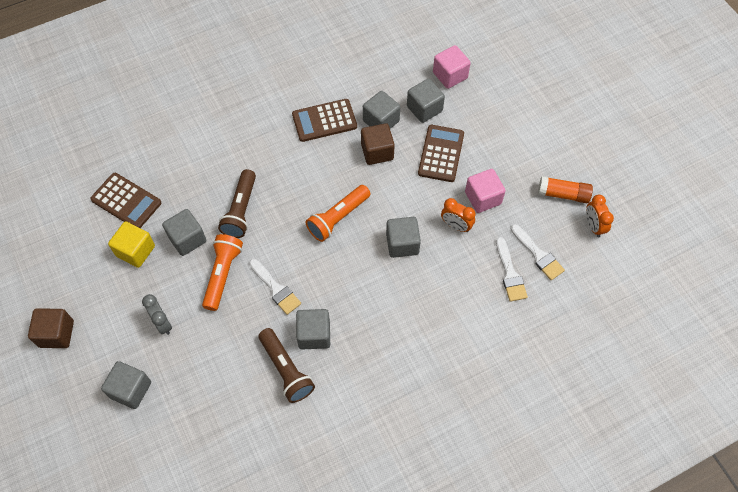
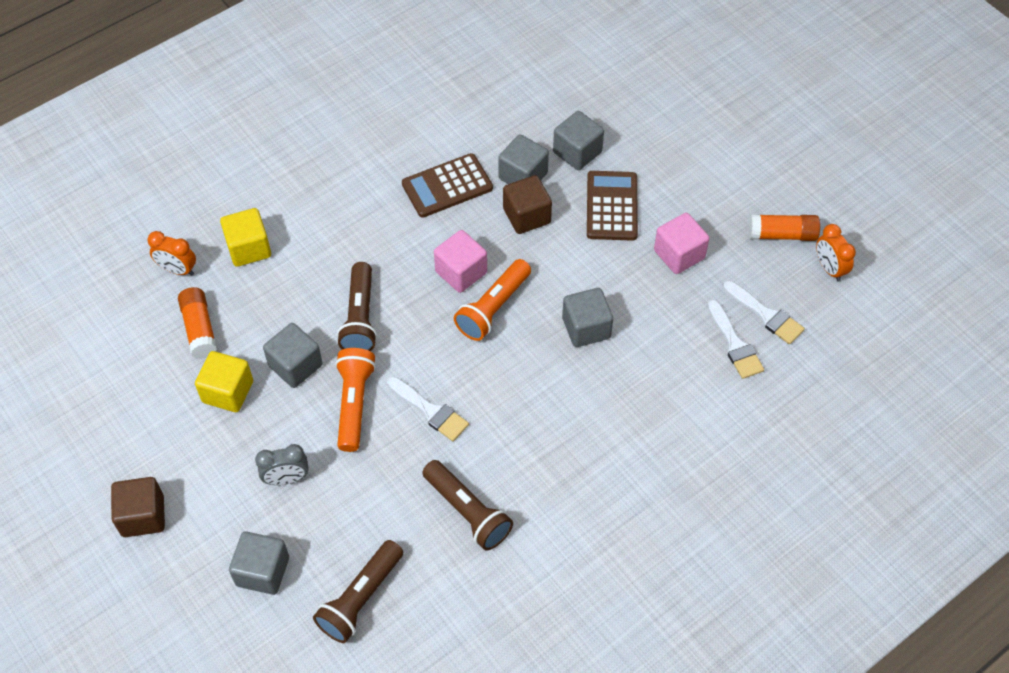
camera: 10 degrees left, 5 degrees down
brown calculator [90,173,162,228] -> orange glue stick [178,287,218,359]
grey clock [142,294,172,335] -> grey clock turned 120 degrees clockwise [255,444,309,485]
grey cube [296,309,330,349] -> none
pink cube [433,45,471,89] -> pink cube moved to [434,230,487,293]
orange clock [441,198,475,232] -> orange clock moved to [147,231,196,276]
none -> yellow cube [220,208,271,267]
none -> brown flashlight [313,540,403,643]

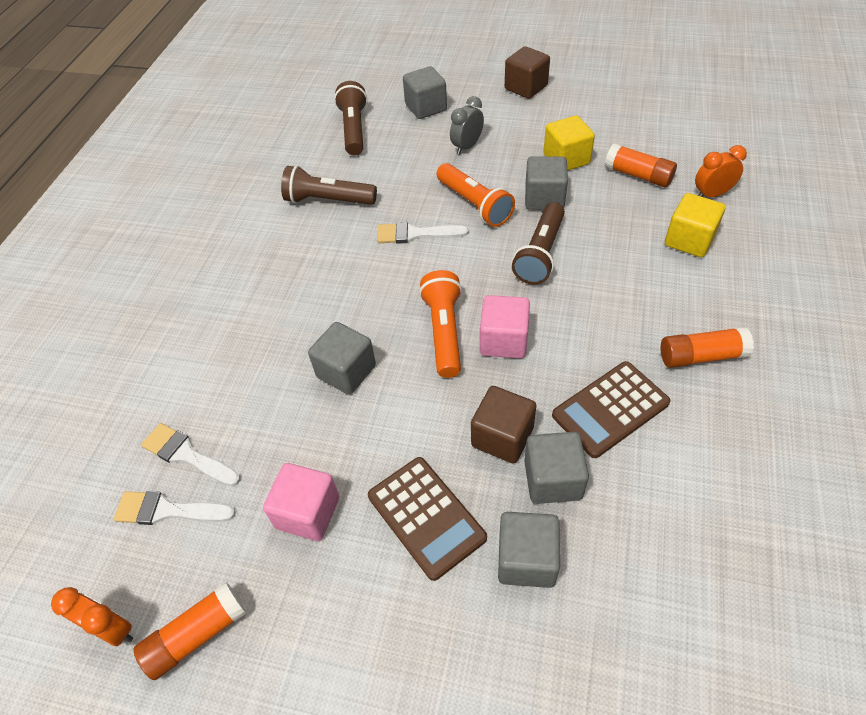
camera: 145 degrees right, 5 degrees down
brown flashlight [337,262,377,351] -> brown flashlight turned 120 degrees counterclockwise [512,202,565,285]
brown calculator [402,153,493,217] -> brown calculator turned 150 degrees counterclockwise [552,361,671,458]
none -> orange glue stick [661,327,754,368]

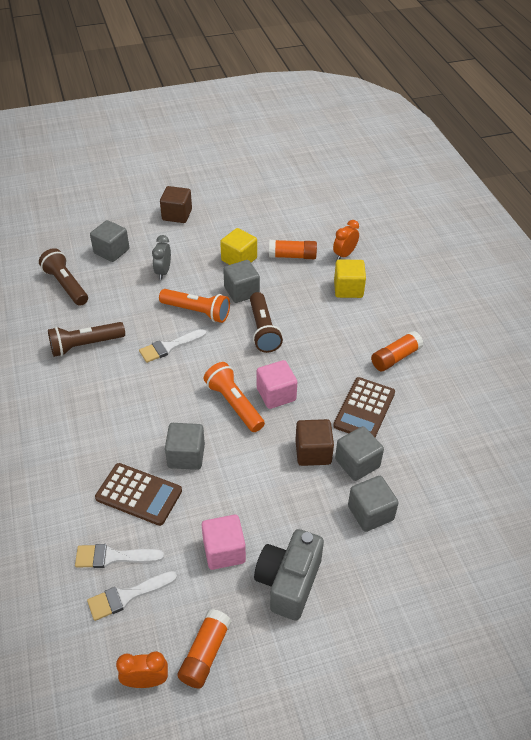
camera: 35 degrees left, 5 degrees down
brown calculator [368,457,487,581] -> brown calculator moved to [95,463,182,526]
none -> grey camera [254,529,324,621]

